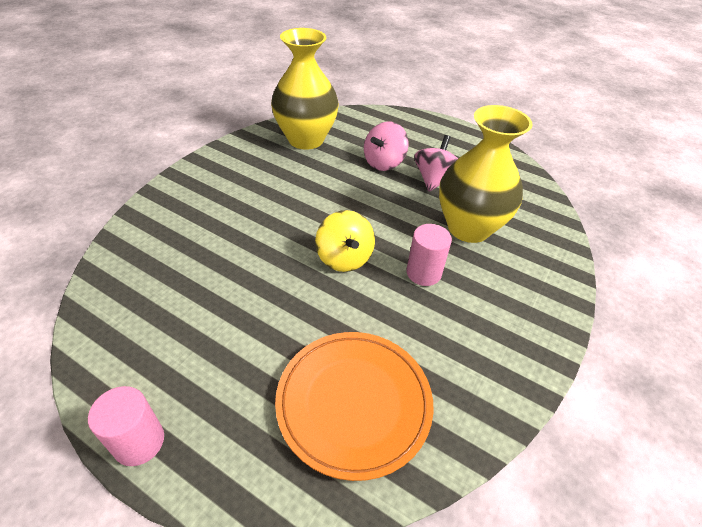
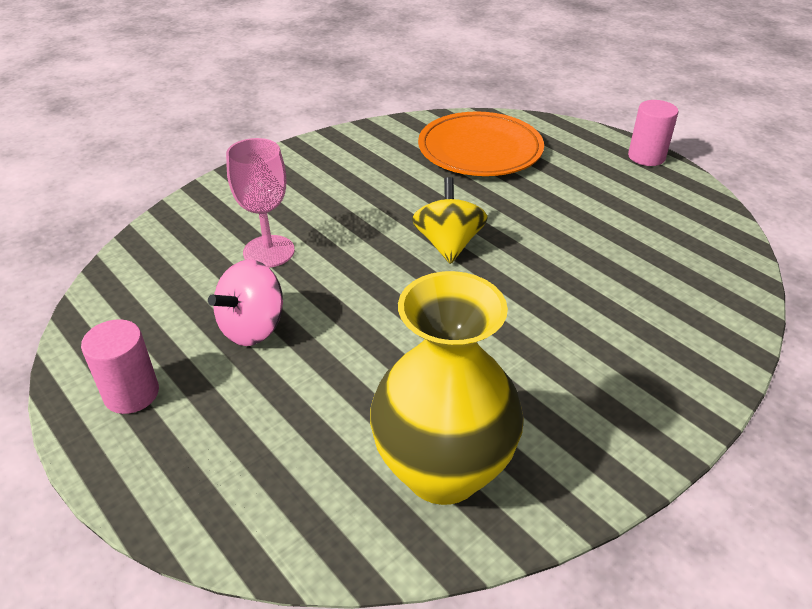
camera: 160 degrees left, 5 degrees down
pink spinning top [364,121,409,171] -> none
pink cylinder [406,224,452,286] -> pink cylinder moved to [81,319,159,414]
yellow vase [439,105,533,243] -> pink goblet [226,138,295,268]

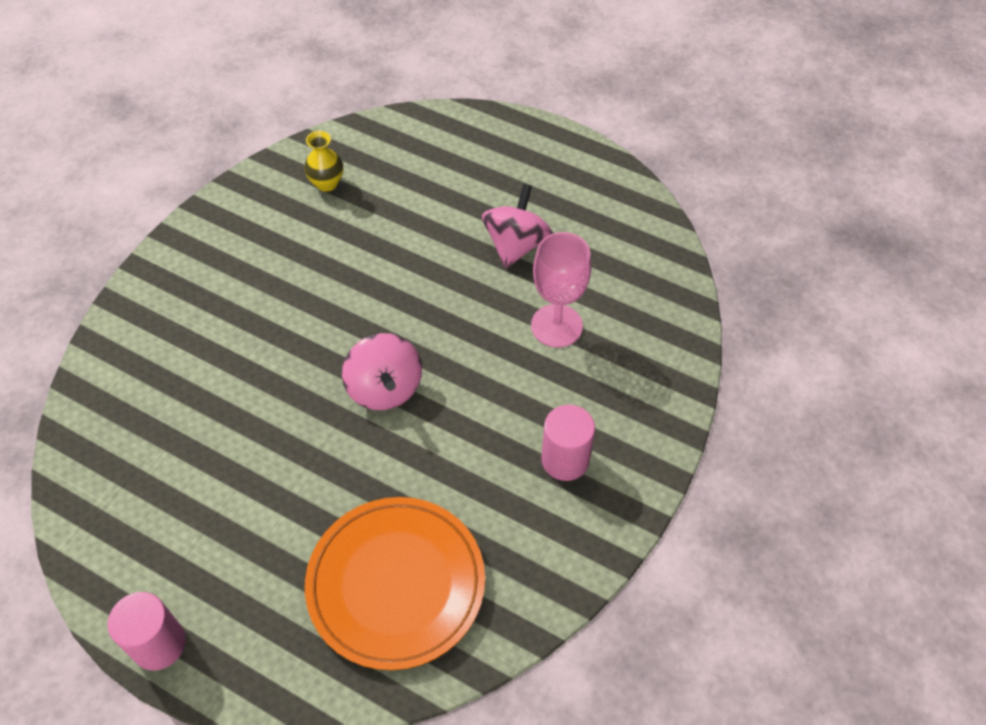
camera: 160 degrees right, 15 degrees up
pink cylinder [81,319,159,414] -> pink cylinder moved to [541,405,595,481]
yellow vase [370,271,524,505] -> yellow vase [304,131,343,192], size x0.40
yellow spinning top [412,177,488,264] -> pink spinning top [342,333,422,410]

